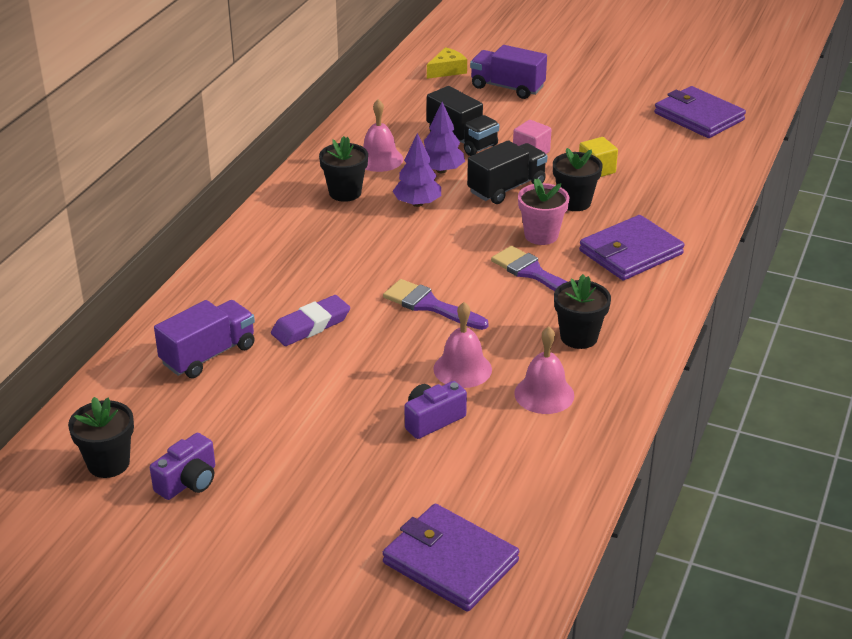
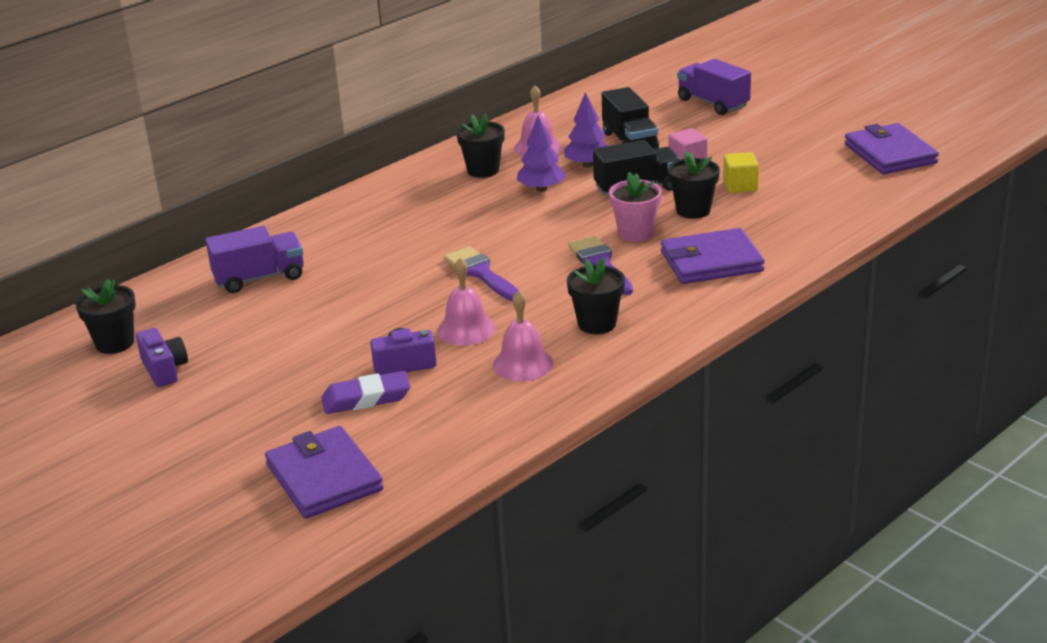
camera: 25 degrees right, 5 degrees down
purple camera [150,433,215,500] -> purple camera turned 90 degrees counterclockwise [136,328,188,387]
purple eraser [271,295,350,346] -> purple eraser moved to [321,371,410,414]
yellow cheese [427,47,467,79] -> none

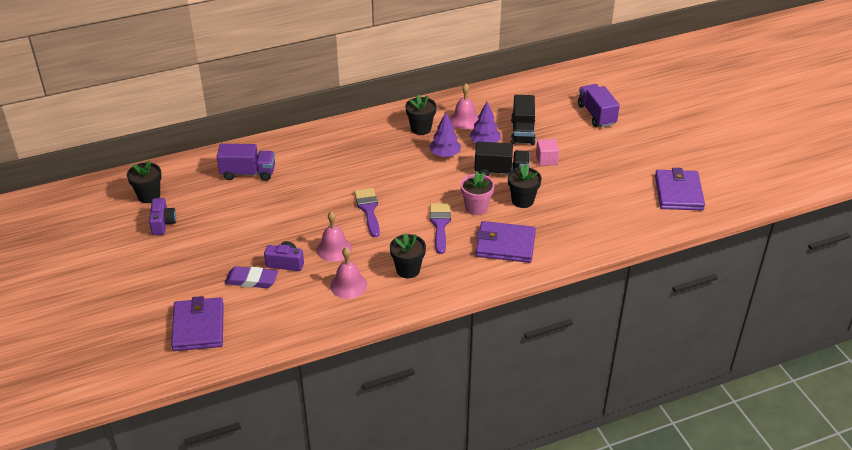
camera: 20 degrees right, 10 degrees up
yellow cube [723,152,759,193] -> none

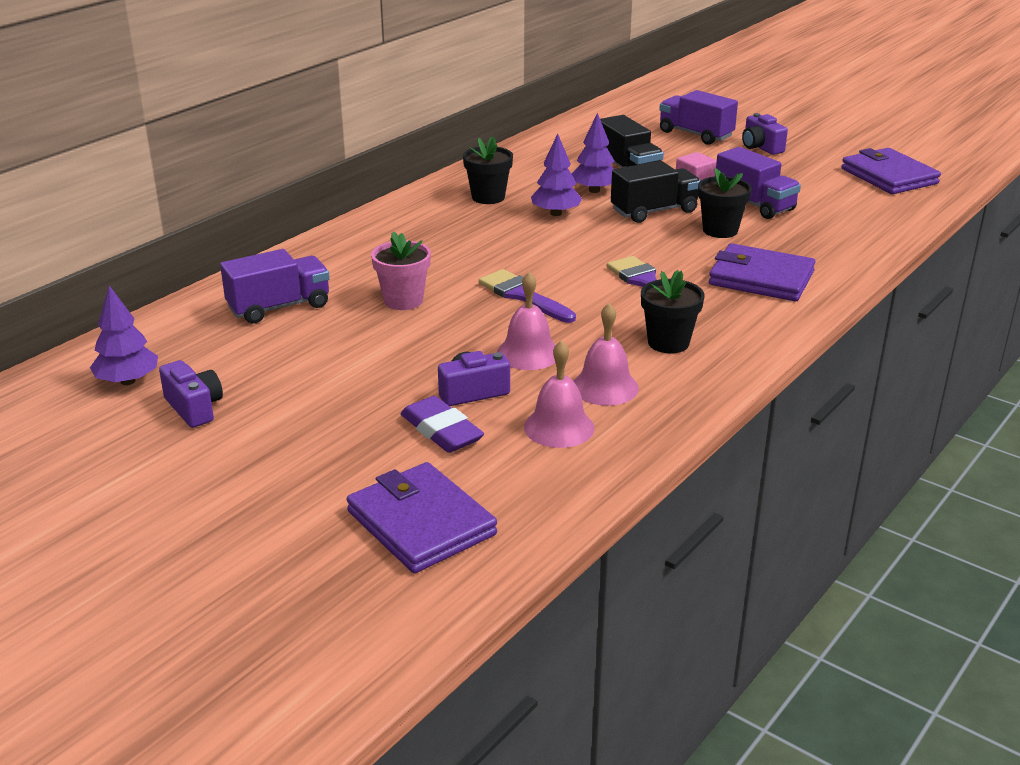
camera: 30 degrees left, 10 degrees down
black flower pot [127,160,162,203] -> purple tree [90,286,158,385]
purple eraser [225,266,278,288] -> purple eraser turned 75 degrees clockwise [401,396,484,453]
pink bell [450,84,478,129] -> pink bell moved to [524,340,594,448]
pink flower pot [461,172,495,215] -> pink flower pot moved to [371,231,431,310]
purple wallet [476,221,536,263] -> purple wallet turned 45 degrees clockwise [709,243,816,301]
none -> purple truck [716,147,801,219]
none -> purple camera [742,113,788,155]

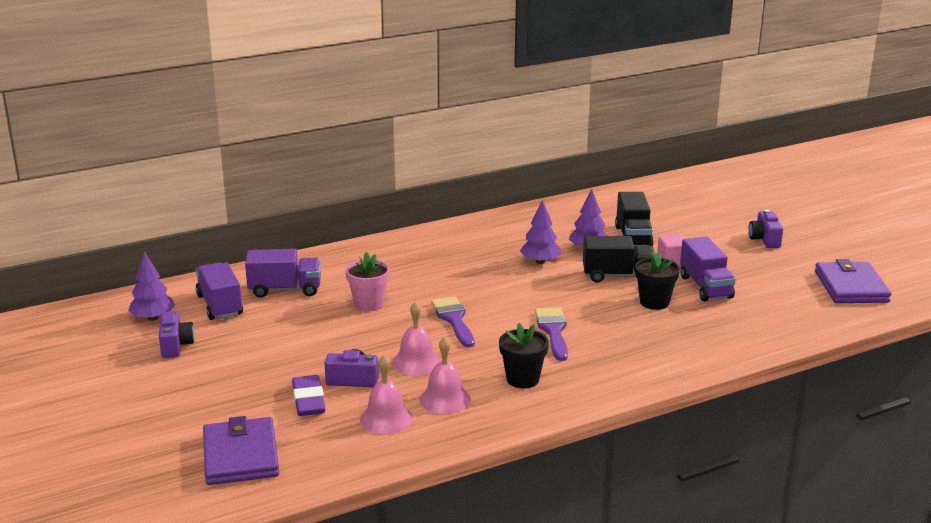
camera: 25 degrees right, 5 degrees down
black flower pot [463,137,513,204] -> none
purple truck [659,90,738,145] -> purple truck moved to [196,263,243,320]
purple wallet [709,243,816,301] -> none

